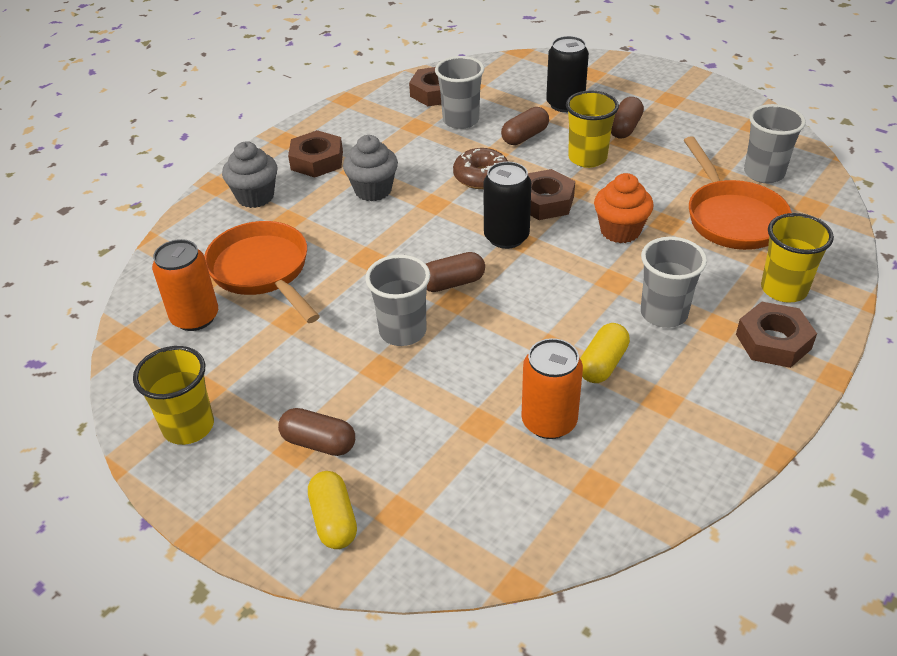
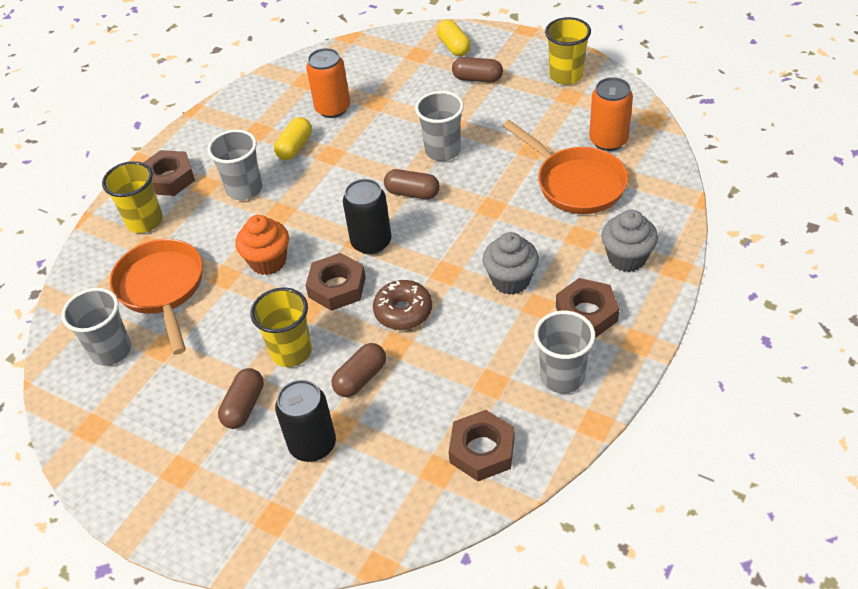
camera: 175 degrees right, 5 degrees up
brown capsule [426,252,485,292] -> brown capsule turned 45 degrees clockwise [384,169,440,199]
grey cup [435,56,484,129] -> grey cup moved to [534,311,595,393]

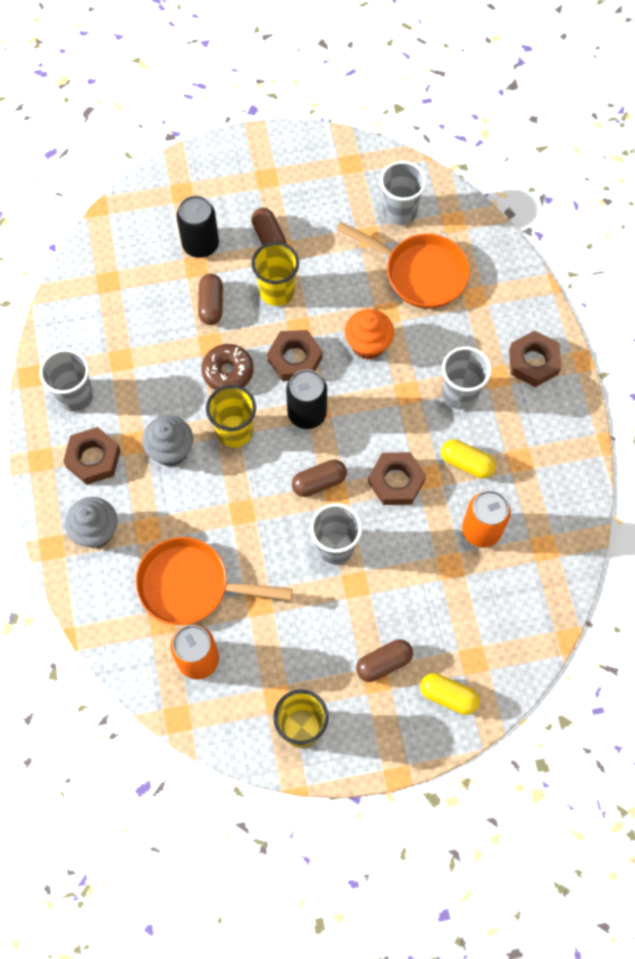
camera: 135 degrees right, 20 degrees up
yellow cup [102,161,163,233] -> yellow cup moved to [206,385,256,447]
yellow capsule [274,117,312,160] -> yellow capsule turned 45 degrees counterclockwise [441,439,496,478]
brown nut [449,410,514,481] -> brown nut moved to [368,452,426,505]

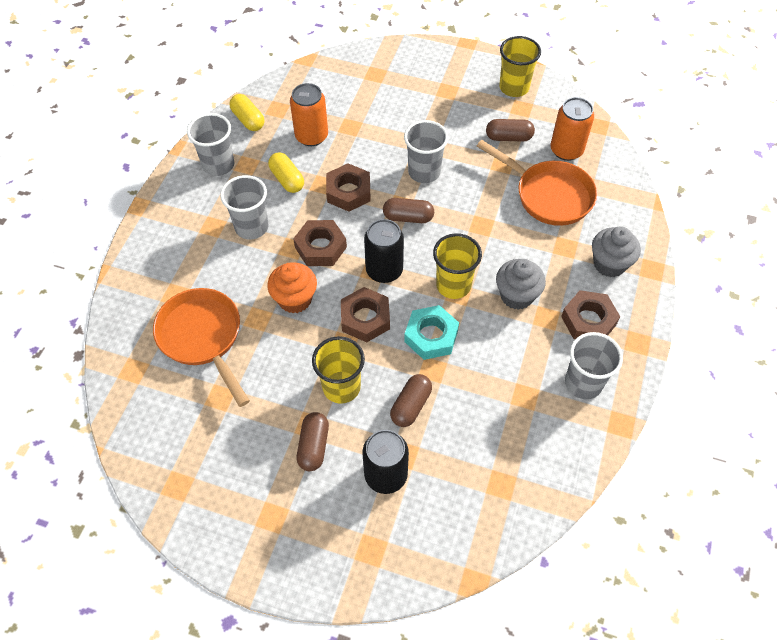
camera: 150 degrees left, 10 degrees down
brown donut [201,344,254,390] -> turquoise nut [404,305,459,360]
brown capsule [356,639,413,682] -> brown capsule moved to [486,119,535,142]
grey cup [380,161,427,225] -> grey cup moved to [187,113,234,176]
yellow capsule [420,673,480,715] -> yellow capsule moved to [230,94,264,131]
brown nut [509,330,561,387] -> brown nut moved to [293,220,347,266]

